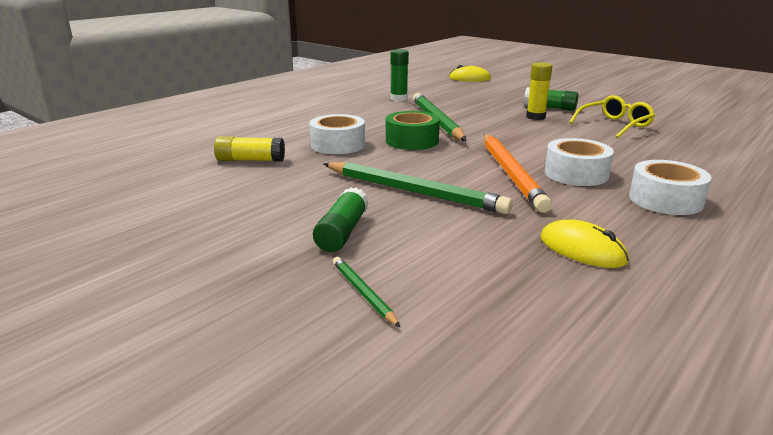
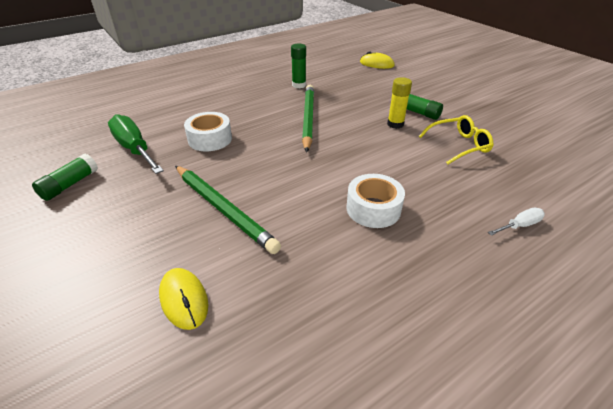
camera: 15 degrees right, 15 degrees up
yellow glue stick [214,136,285,162] -> green screwdriver [108,114,164,174]
green glue stick [313,187,369,252] -> green glue stick moved to [32,154,98,201]
green pencil [333,257,401,328] -> none
green tape [386,111,440,150] -> none
orange pencil [484,134,552,213] -> none
yellow mouse [540,220,629,268] -> yellow mouse moved to [159,268,208,330]
white tape [629,160,712,215] -> none
none -> white screwdriver [488,208,545,236]

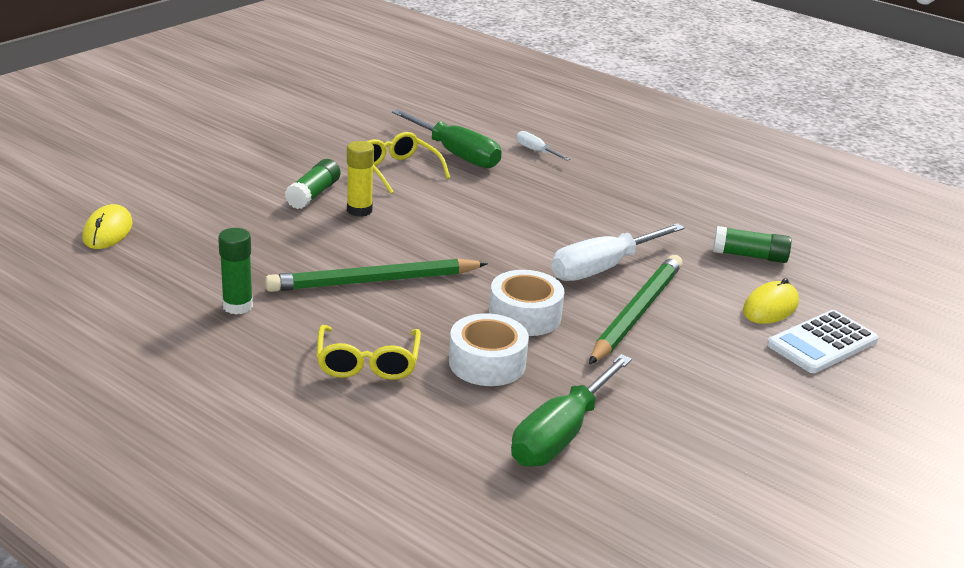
camera: 110 degrees left, 10 degrees down
green glue stick [32,154,98,201] -> green glue stick moved to [713,226,792,263]
white tape [346,174,405,228] -> white tape moved to [489,270,564,336]
none -> yellow glasses [317,325,421,380]
none -> green screwdriver [392,109,502,168]
none -> white screwdriver [551,223,685,281]
none -> white calculator [767,310,878,373]

